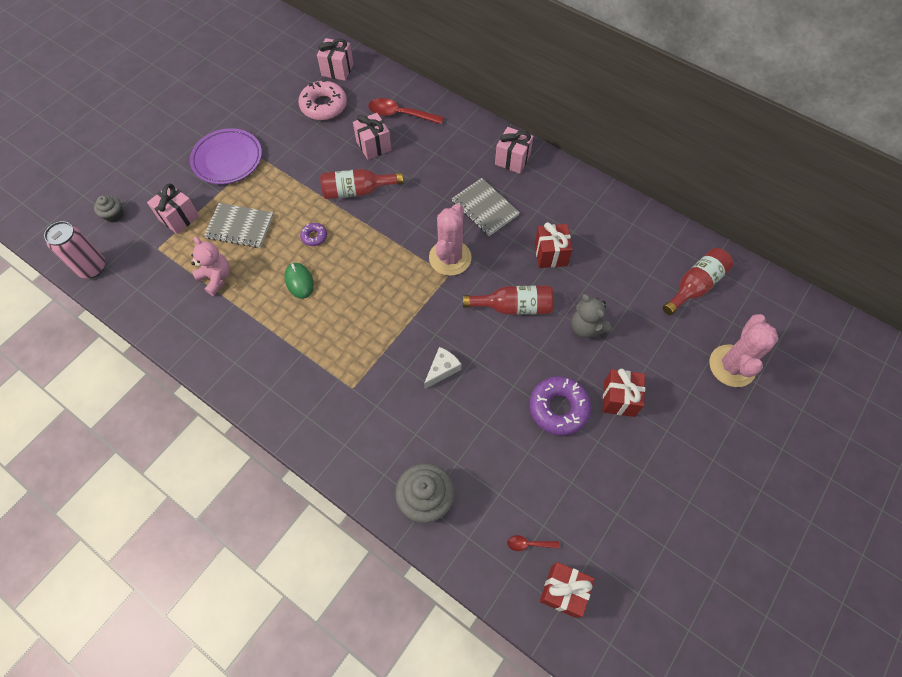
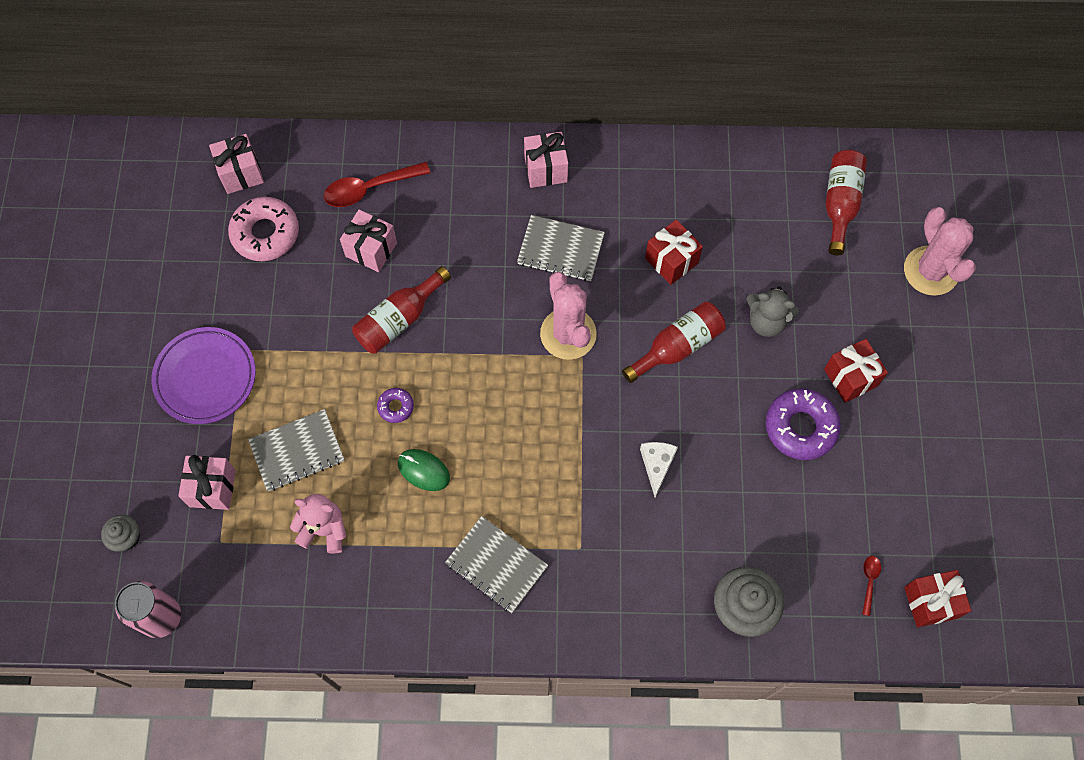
camera: 35 degrees left, 5 degrees up
red spoon [507,535,559,551] -> red spoon turned 135 degrees clockwise [862,556,881,616]
none -> grey notebook [445,516,548,613]

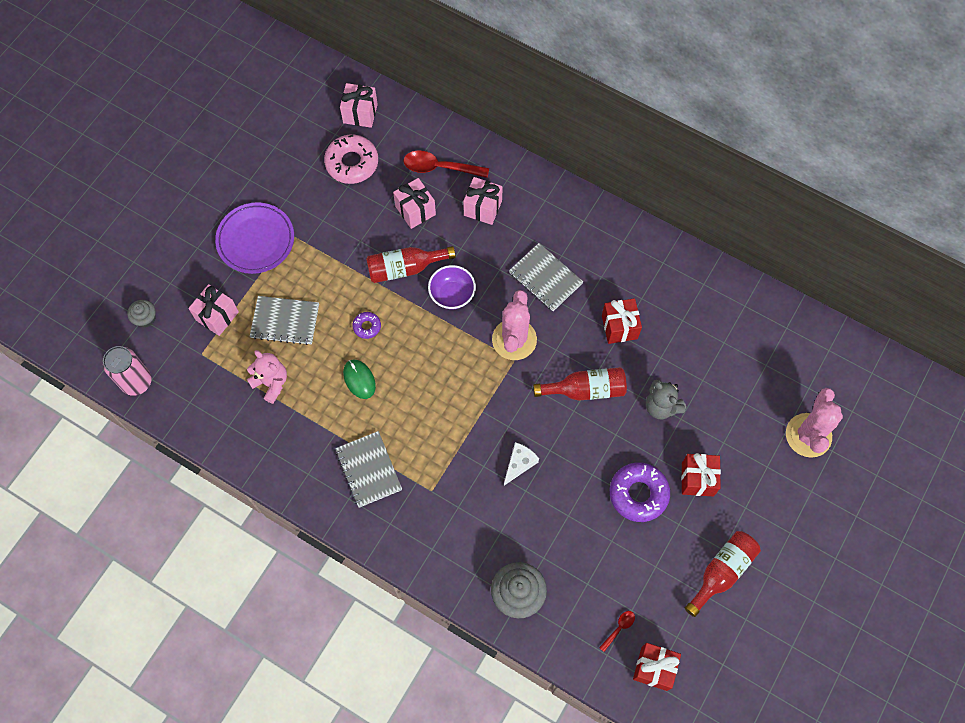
camera: 30 degrees right, 0 degrees up
pink gift [524,132,568,188] -> pink gift moved to [463,177,503,225]
red bottle [825,150,867,256] -> red bottle moved to [685,531,761,617]
none -> purple bowl [428,265,476,309]

